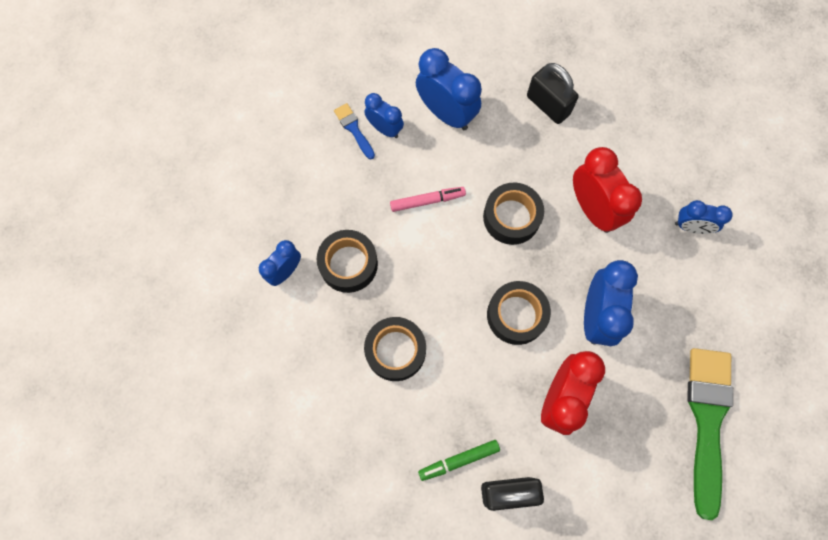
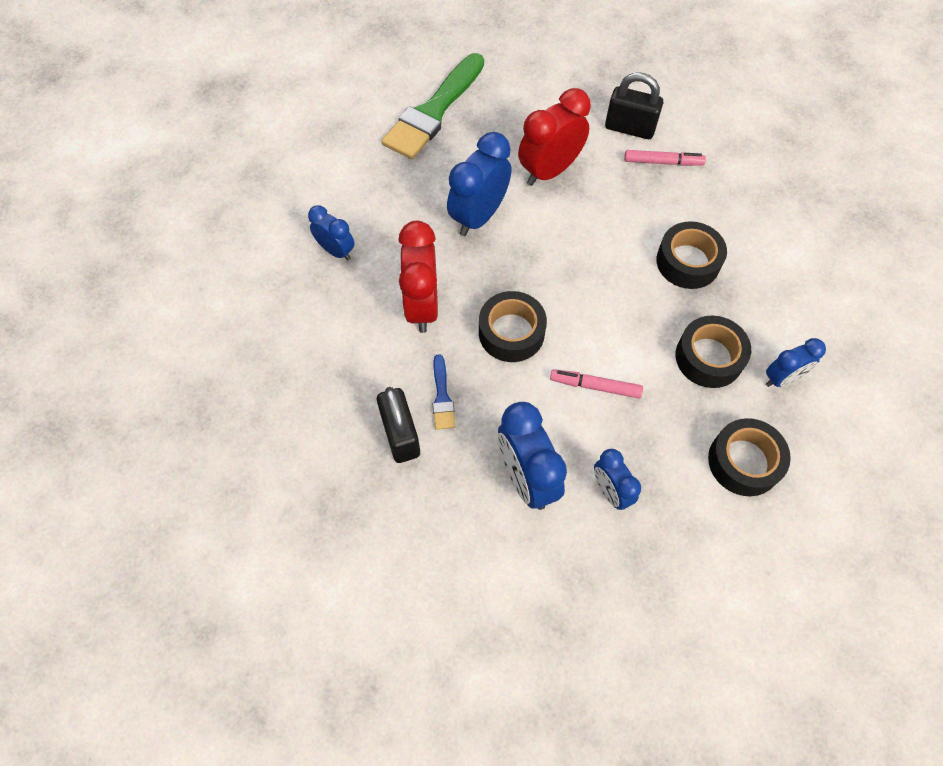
camera: 155 degrees left, 10 degrees down
blue brush [334,103,375,160] -> blue brush moved to [433,354,455,430]
green marker [418,440,500,481] -> pink marker [624,150,706,166]
black tape [487,281,551,345] -> black tape moved to [708,418,791,496]

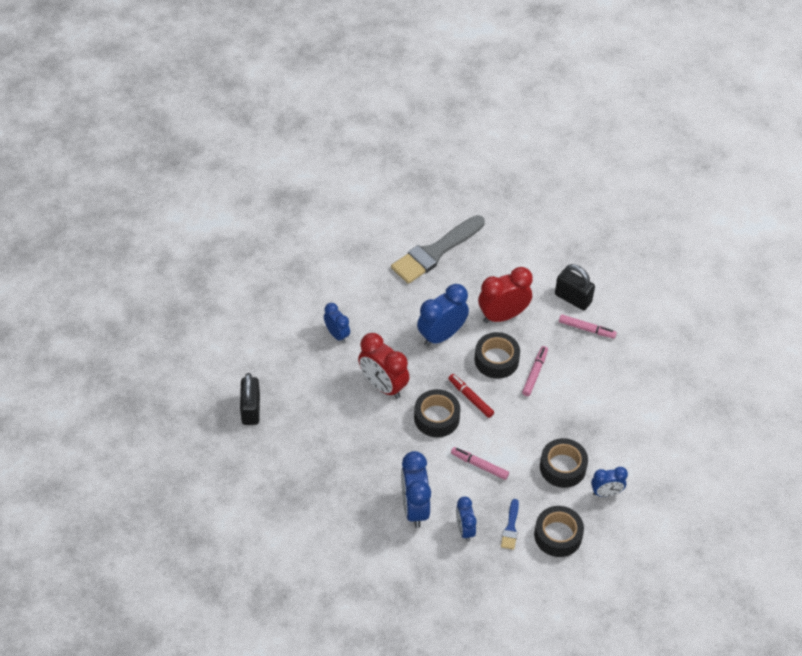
camera: 15 degrees right, 10 degrees down
black padlock [377,387,420,463] -> black padlock moved to [240,373,260,425]
green brush [382,53,484,159] -> grey brush [391,215,485,284]
red clock [398,221,438,333] -> red clock turned 60 degrees counterclockwise [358,333,409,399]
blue brush [433,354,455,430] -> blue brush moved to [501,499,519,550]
black tape [657,221,727,289] -> black tape moved to [475,332,520,379]
none -> red marker [448,374,494,418]
none -> pink marker [522,346,548,396]

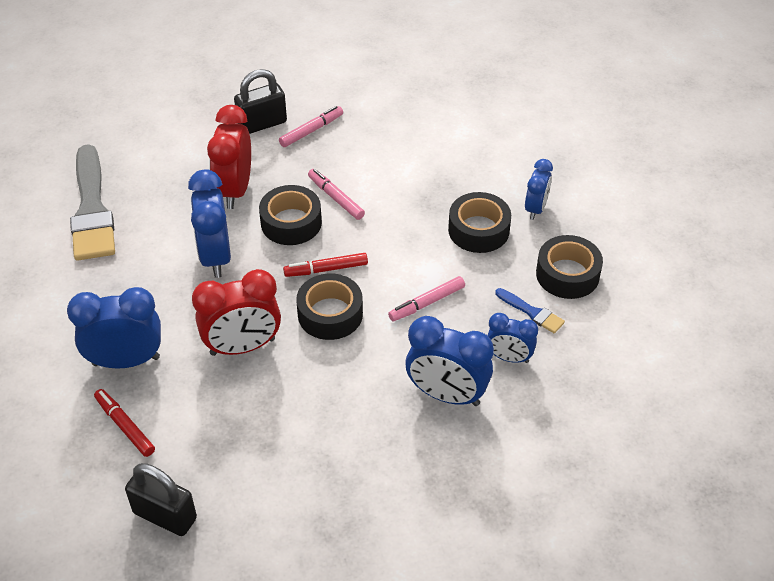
camera: 60 degrees left, 5 degrees down
blue clock [324,303,350,343] -> blue clock [67,287,161,368], size x1.68
none -> red marker [94,389,155,457]

